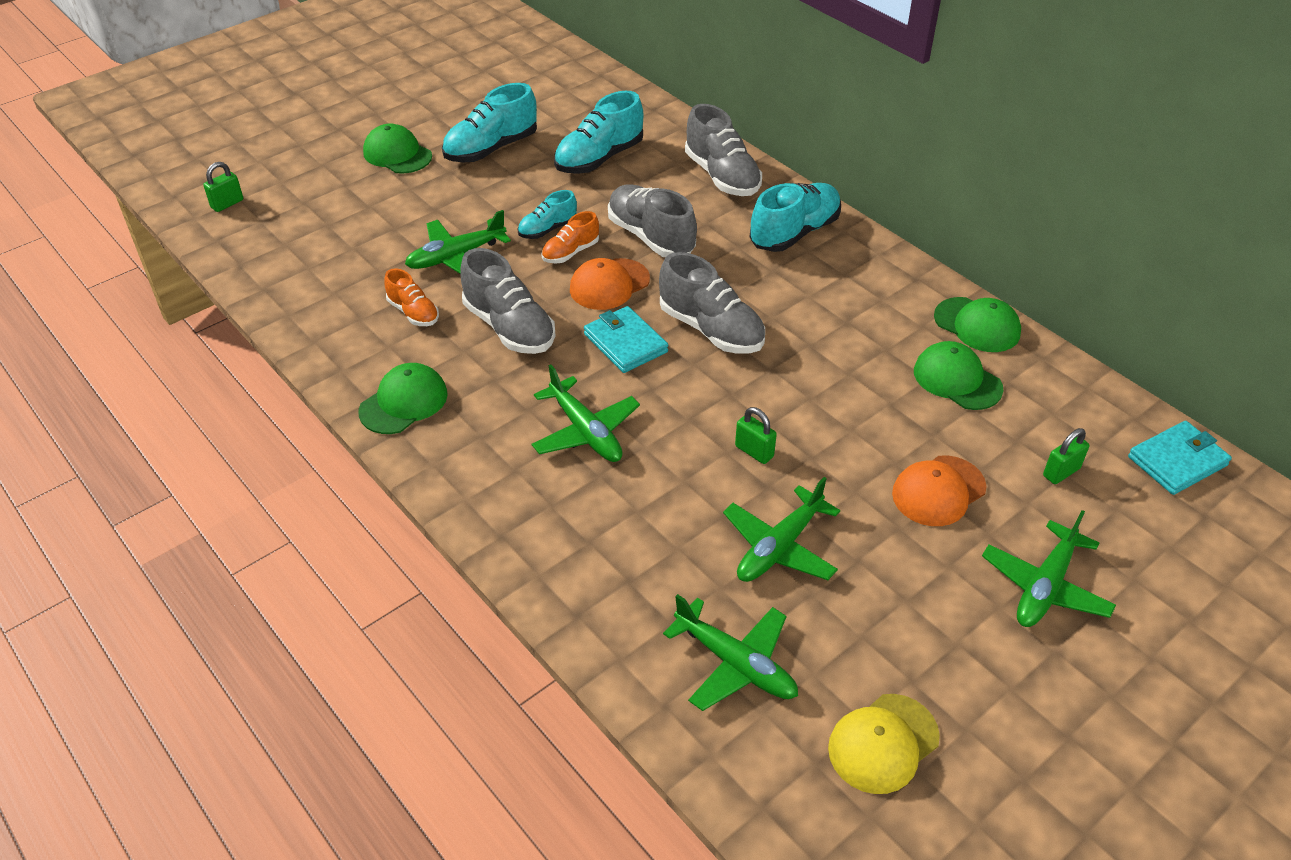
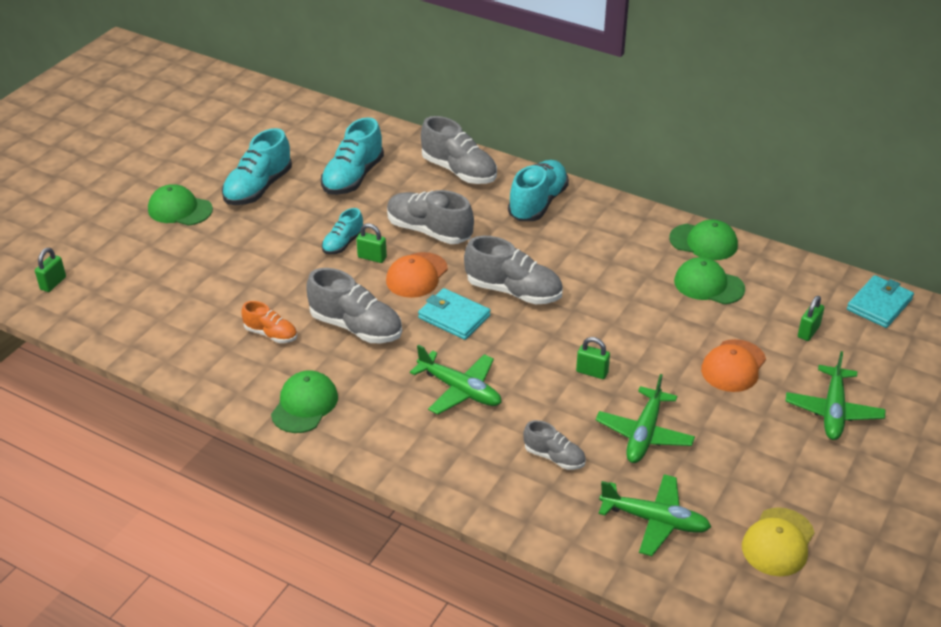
camera: 20 degrees left, 5 degrees down
green plane [405,210,511,273] -> none
orange shoe [542,211,599,263] -> green padlock [356,223,387,263]
none -> grey shoe [523,420,586,470]

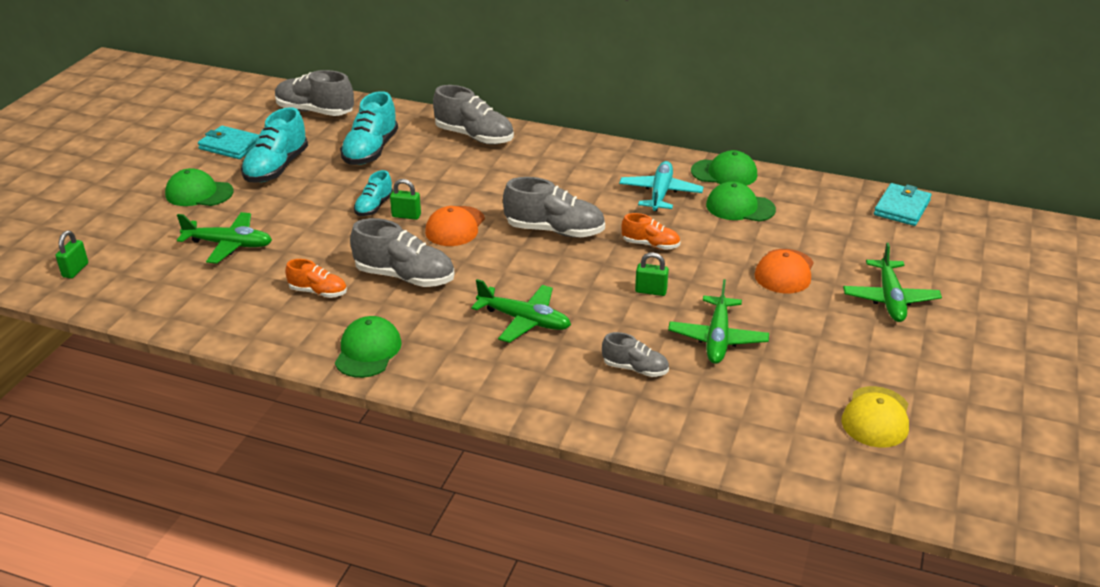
camera: 10 degrees left, 5 degrees down
grey shoe [387,190,474,244] -> grey shoe moved to [275,70,354,116]
turquoise wallet [418,288,490,340] -> turquoise wallet moved to [198,126,259,159]
turquoise shoe [508,160,569,221] -> none
green plane [599,474,711,556] -> green plane moved to [177,212,272,264]
green padlock [798,296,824,341] -> none
none -> turquoise plane [619,161,704,211]
none -> orange shoe [621,213,680,250]

